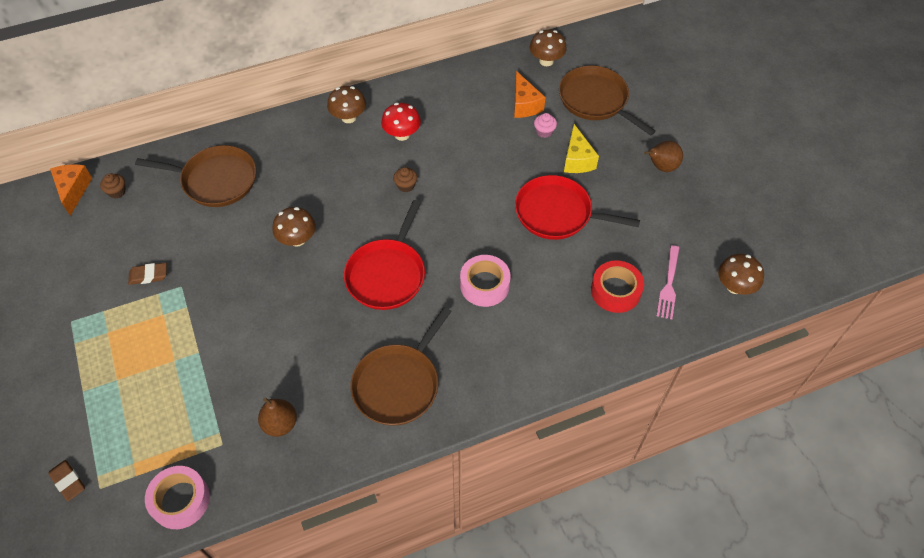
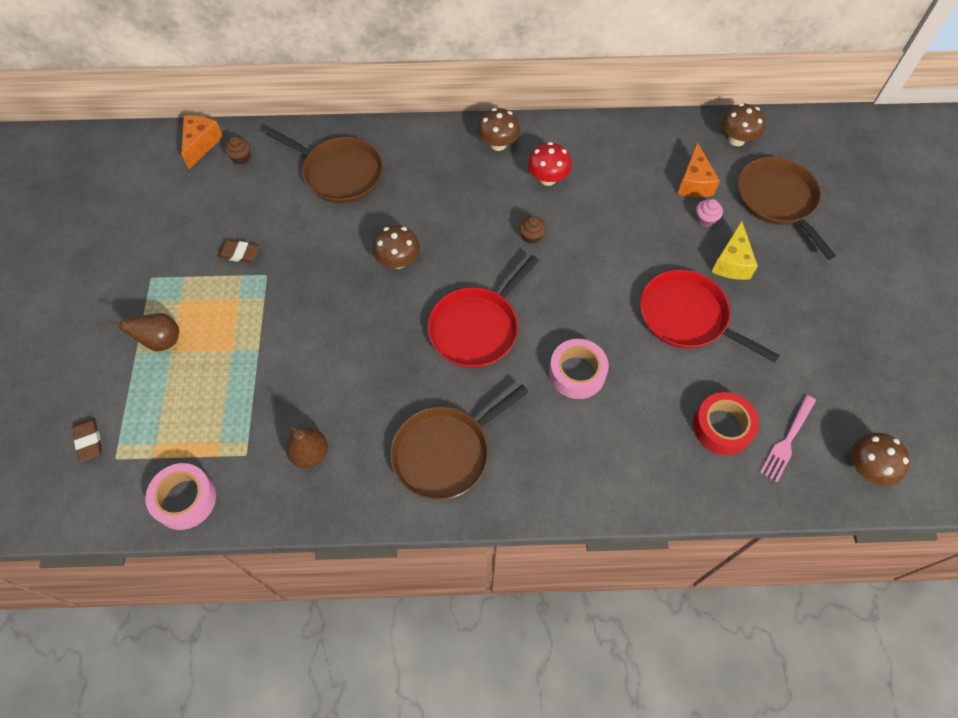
camera: 20 degrees right, 5 degrees up
brown pear [644,141,683,172] -> brown pear moved to [107,313,179,352]

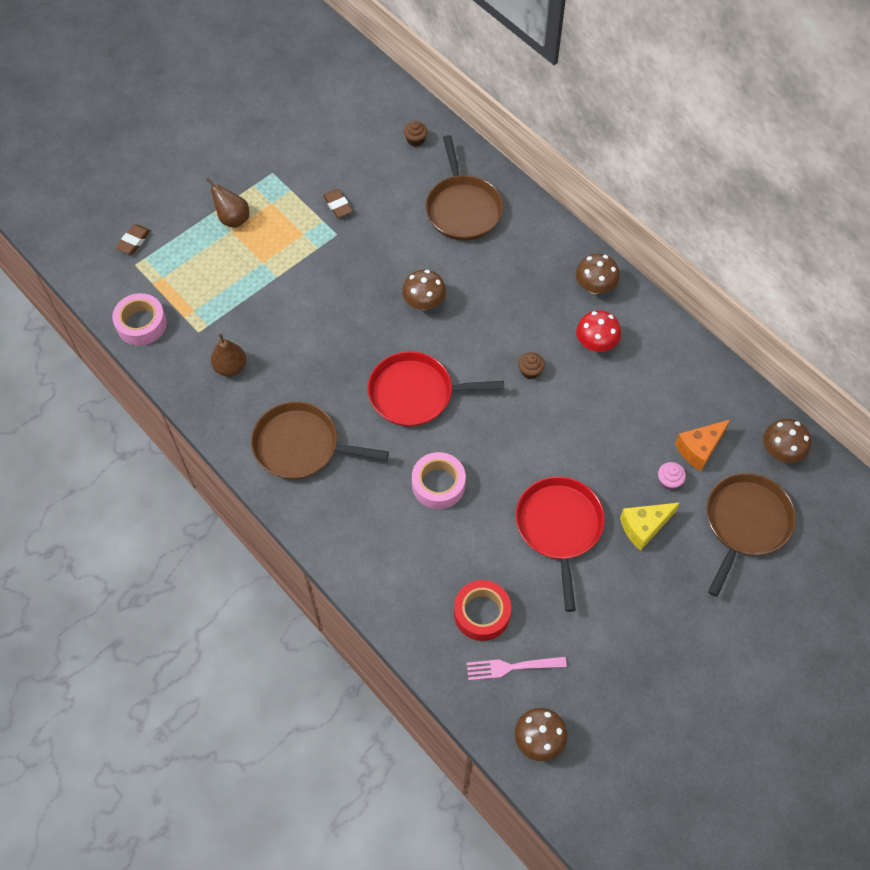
camera: 50 degrees right, 0 degrees up
orange cheese [181,115,223,169] -> none

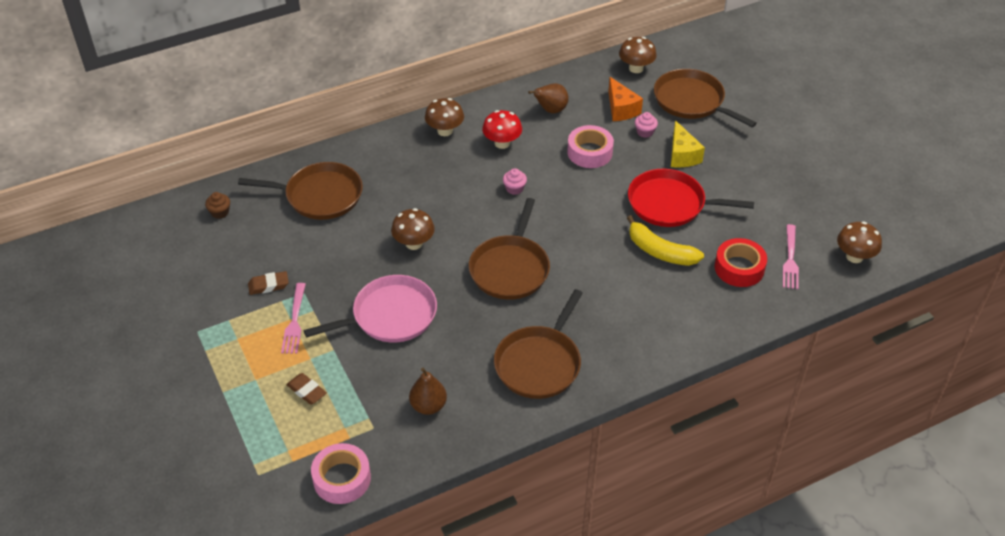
camera: 75 degrees left, 15 degrees down
brown eraser [116,224,151,254] -> brown eraser moved to [286,373,327,405]
brown pear [206,178,249,228] -> brown pear moved to [528,83,569,113]
red pan [368,351,504,427] -> brown pan [469,198,550,300]
pink tape [412,452,466,509] -> pink tape moved to [567,125,614,168]
brown cupcake [518,352,545,379] -> pink cupcake [503,168,527,195]
none -> pink fork [281,283,306,354]
none -> pink pan [303,275,437,342]
none -> yellow banana [627,215,704,266]

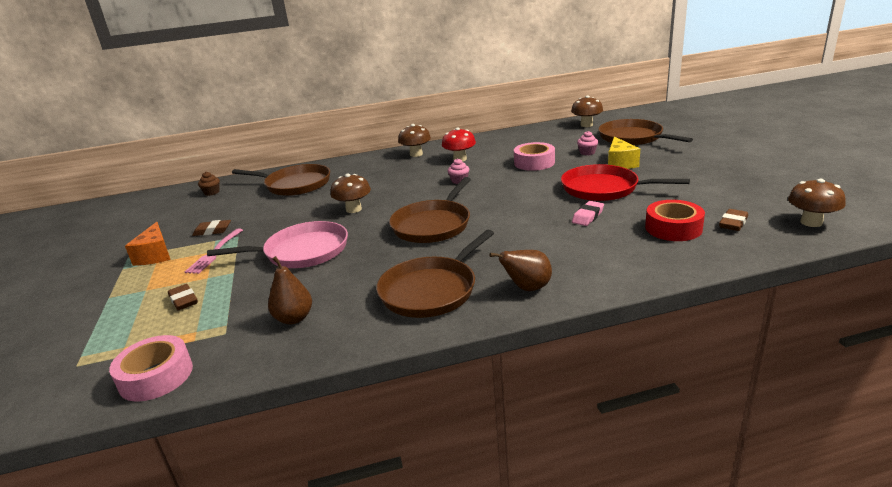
camera: 15 degrees right, 20 degrees down
brown pear [528,83,569,113] -> brown pear moved to [490,250,552,291]
orange cheese [608,77,643,121] -> orange cheese moved to [125,222,171,266]
yellow banana [627,215,704,266] -> pink eraser [572,201,604,226]
pink fork [783,224,799,289] -> brown eraser [719,209,748,231]

